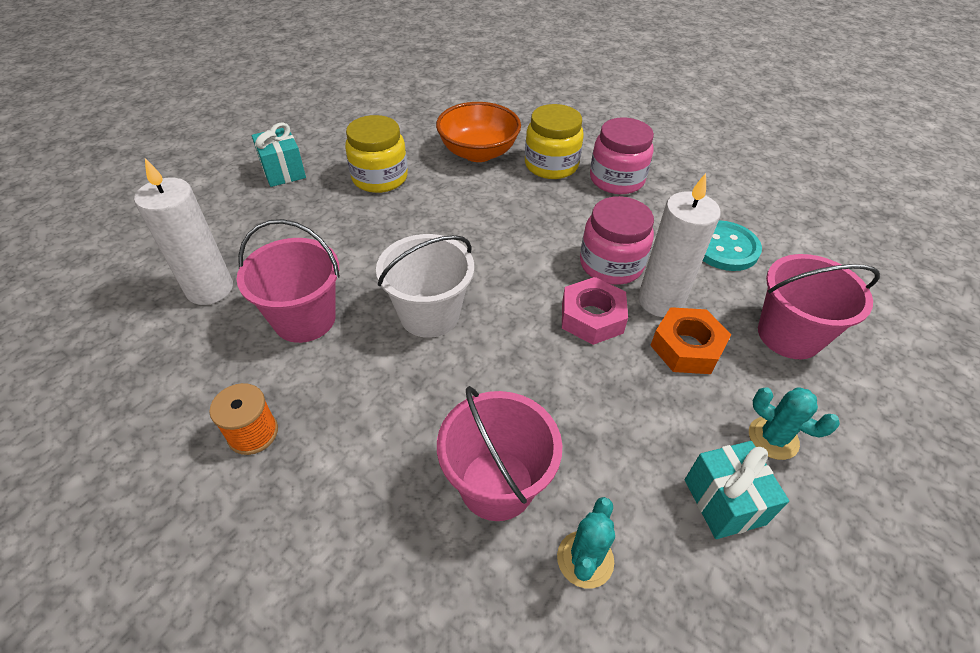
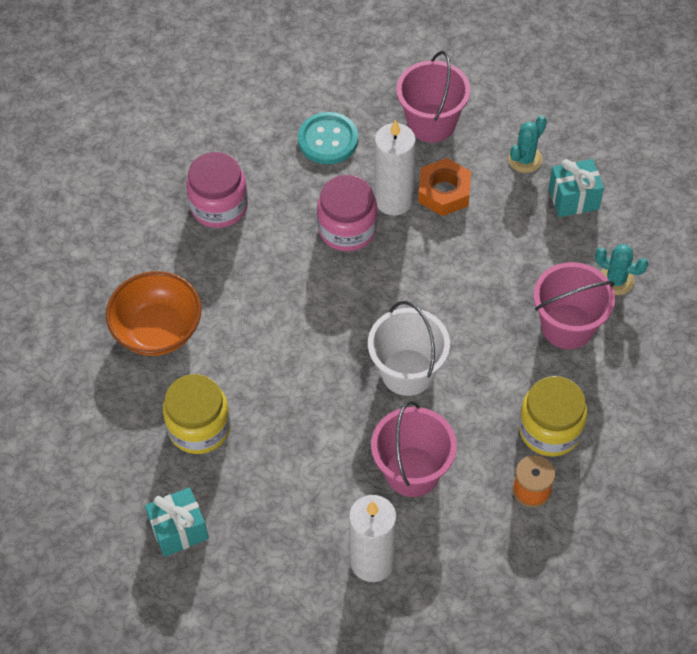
camera: 85 degrees left, 10 degrees up
yellow jar [525,104,584,179] -> yellow jar moved to [519,376,587,457]
pink nut [562,277,628,345] -> none

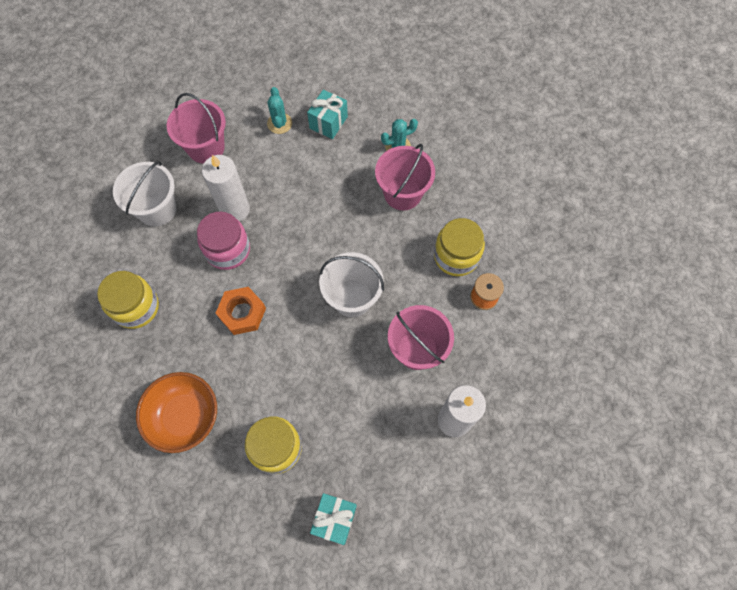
camera: 50 degrees left, 10 degrees up
pink jar [186,152,248,228] -> yellow jar [97,271,159,329]
turquoise button [298,112,358,164] -> white bucket [113,161,176,227]
orange nut [418,158,471,216] -> orange nut moved to [216,287,266,335]

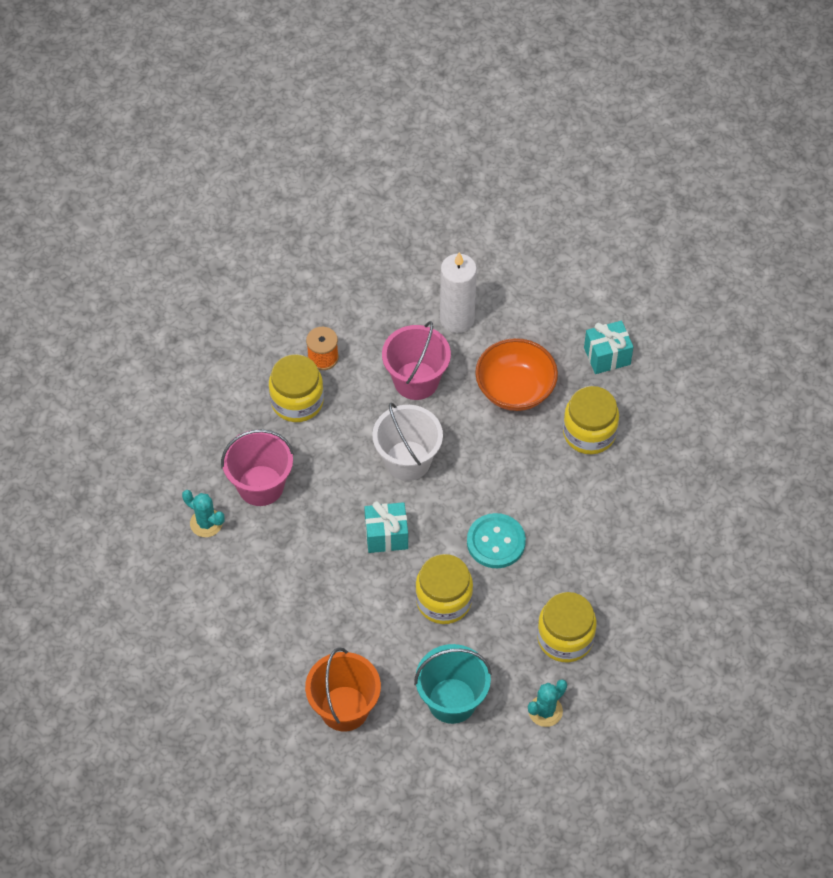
camera: 125 degrees left, 10 degrees down
white bucket [113,161,176,227] -> turquoise bucket [414,644,492,724]
orange bowl [136,372,217,453] -> orange bowl moved to [475,338,558,411]
pink bucket [167,93,226,164] -> orange bucket [305,647,381,731]
pink jar [197,212,250,270] -> yellow jar [415,554,473,624]
white candle [202,155,250,222] -> none
orange nut [216,287,266,335] -> turquoise button [467,513,526,568]
turquoise cactus [267,87,292,134] -> turquoise cactus moved to [528,679,567,727]
turquoise gift [307,90,348,139] -> turquoise gift moved to [364,501,408,553]

